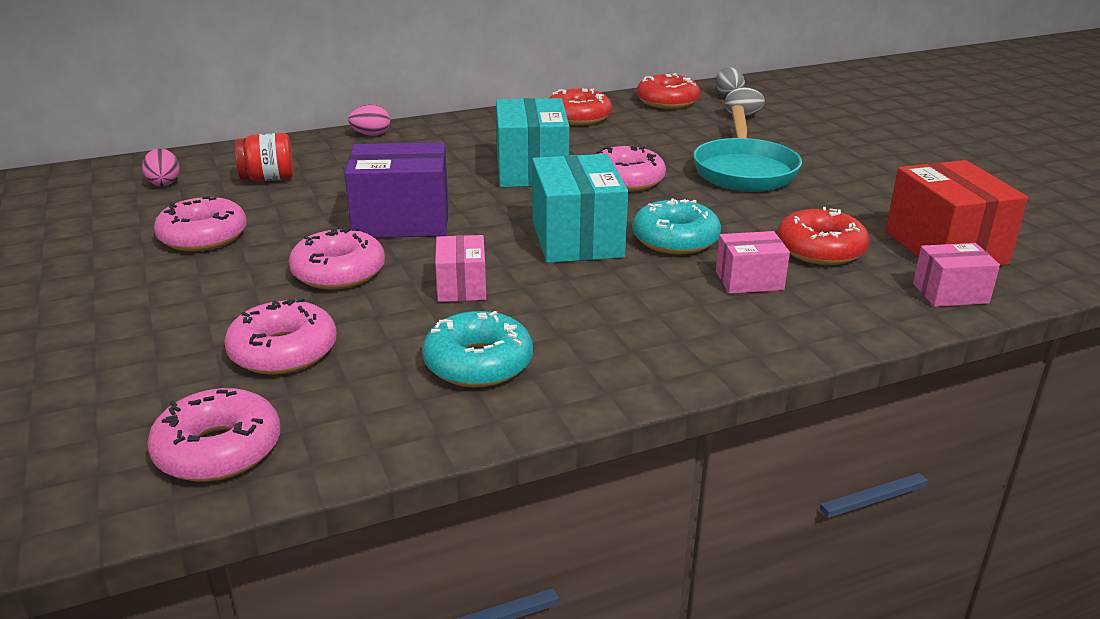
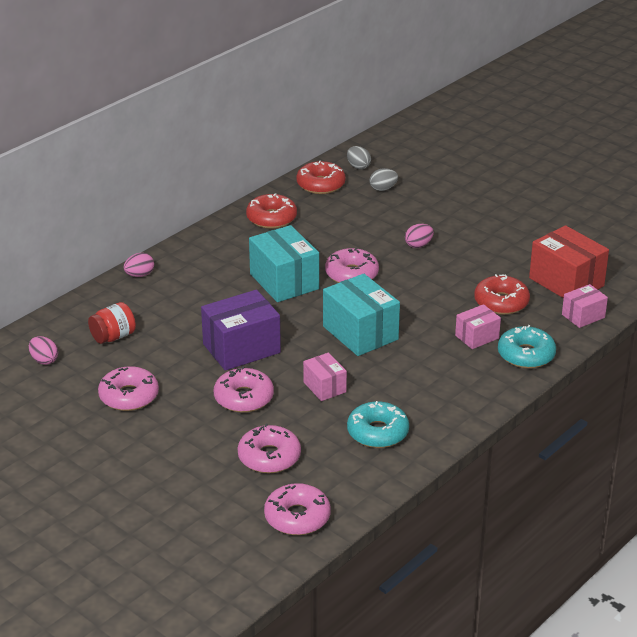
camera: 25 degrees left, 5 degrees up
turquoise donut [632,198,721,254] -> turquoise donut moved to [498,325,556,369]
turquoise pan [693,105,802,192] -> pink egg [405,224,434,248]

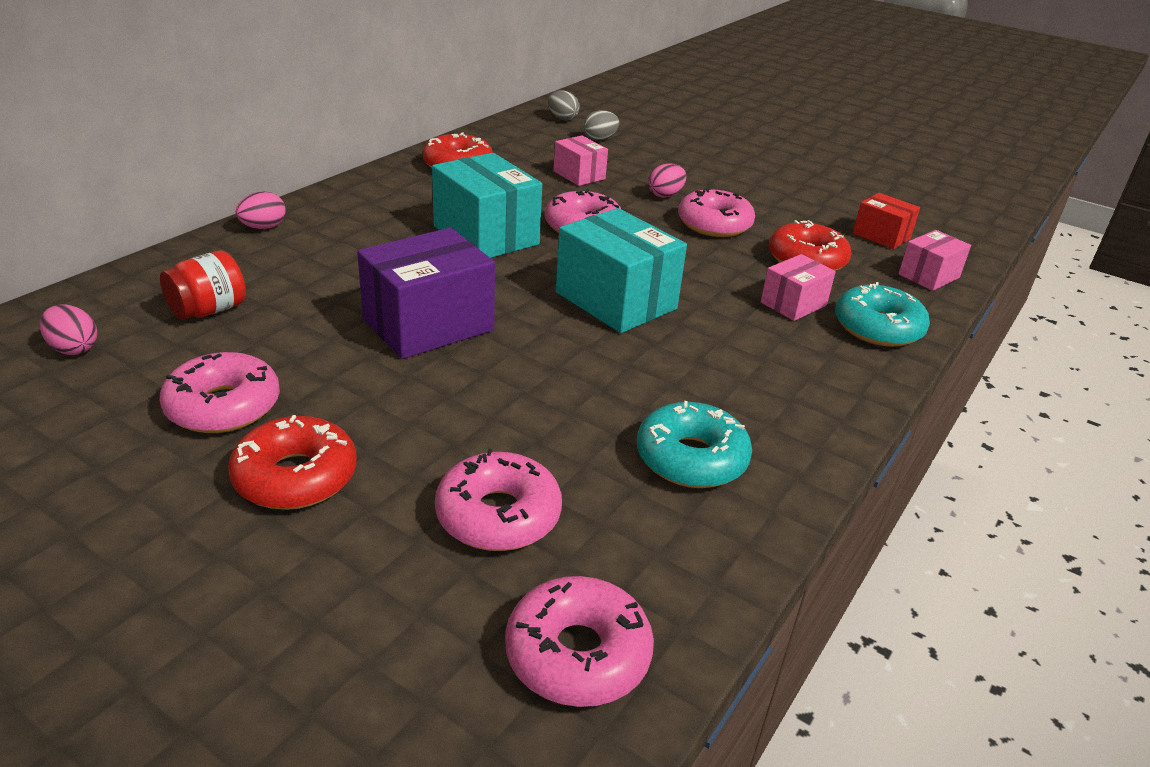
camera: 10 degrees left, 0 degrees up
pink donut [214,366,274,413] -> pink donut moved to [678,187,755,237]
red donut [296,160,346,194] -> red donut moved to [228,415,357,510]
pink box [303,353,347,401] -> pink box moved to [554,136,608,186]
red box [529,225,609,298] -> red box [853,193,920,249], size x0.56

